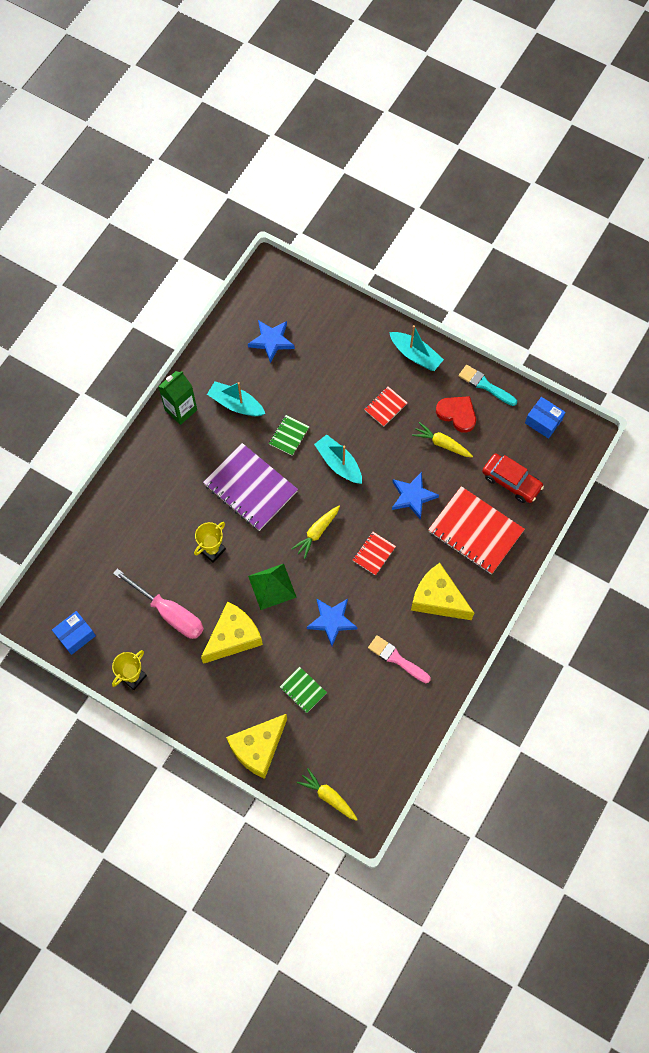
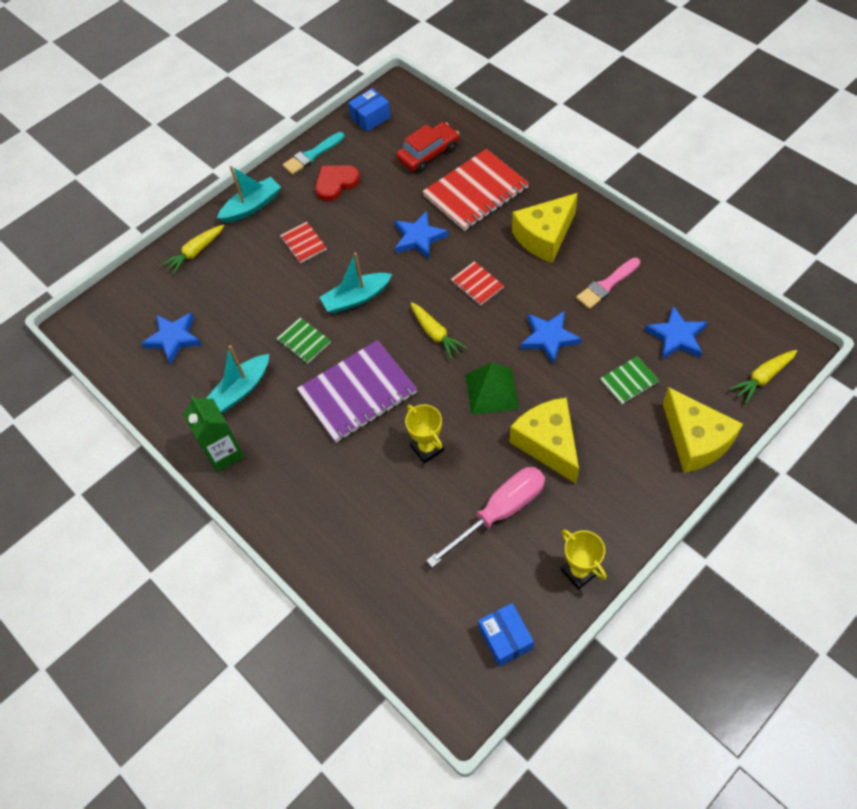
camera: 70 degrees left, 10 degrees down
yellow carrot [412,422,473,457] -> yellow carrot moved to [161,225,224,275]
none -> blue star [645,306,707,359]

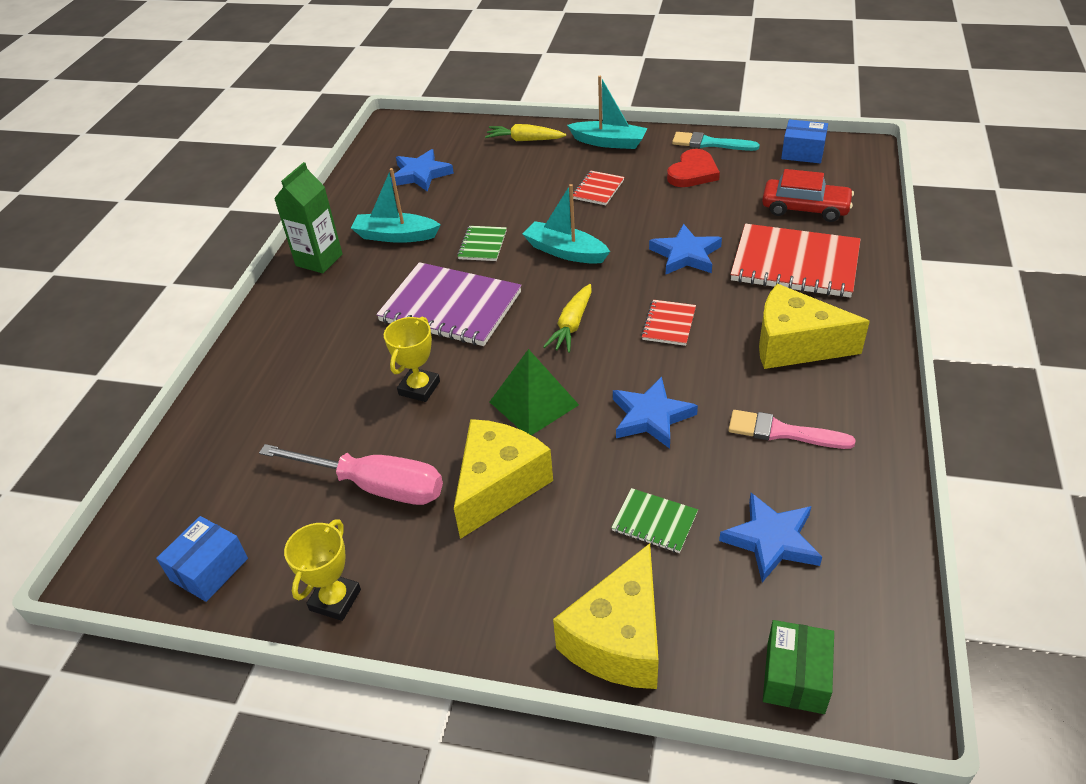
camera: 55 degrees right, 15 degrees down
red heart [315,165,360,201] -> red heart turned 105 degrees clockwise [667,149,720,187]
yellow carrot [729,350,797,404] -> green box [763,620,834,714]

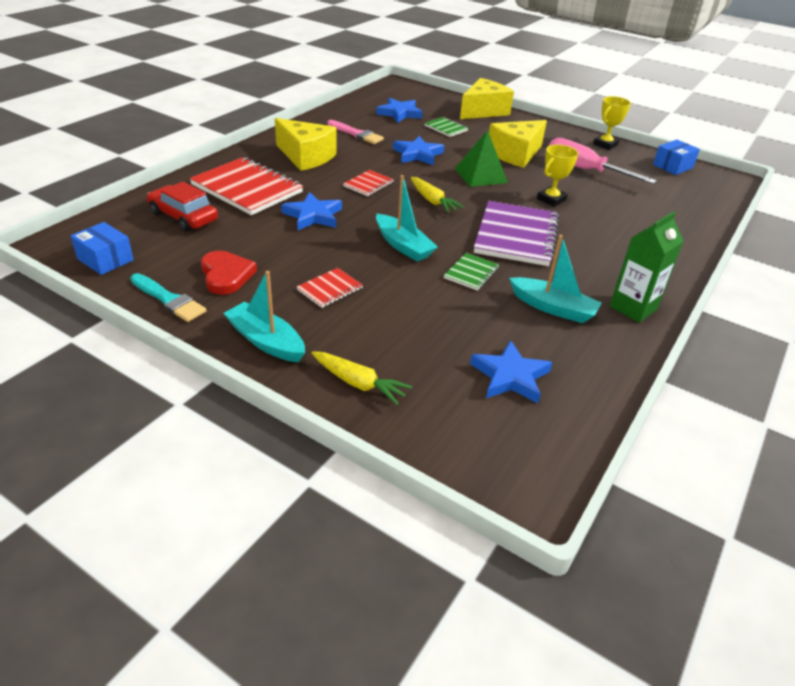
camera: 165 degrees left, 5 degrees down
purple notebook [376,262,522,346] -> purple notebook turned 60 degrees clockwise [474,201,559,266]
yellow carrot [543,284,592,353] -> yellow carrot turned 105 degrees clockwise [411,177,464,213]
red heart [667,149,720,187] -> red heart turned 105 degrees clockwise [201,251,257,295]
green box [763,620,834,714] -> none

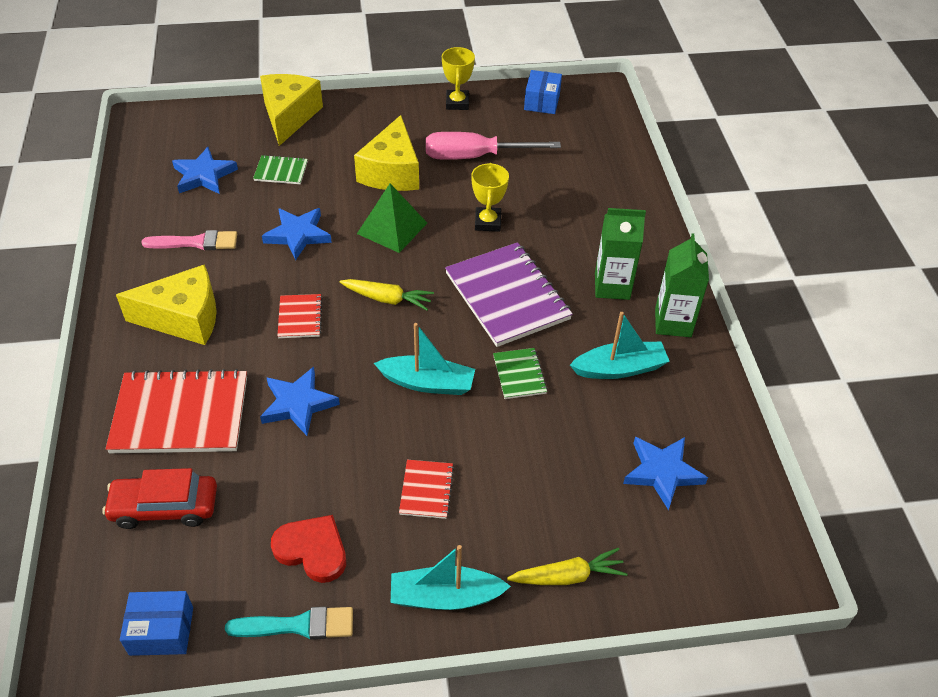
camera: 40 degrees left, 10 degrees up
none -> green carton [595,208,646,300]

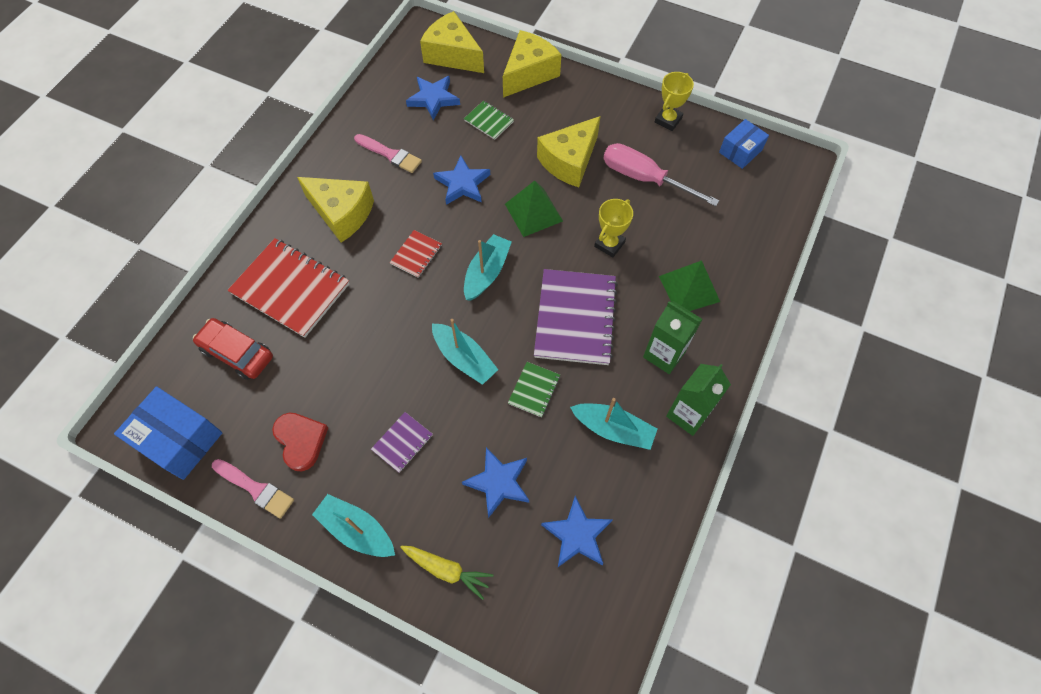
camera: 35 degrees right, 15 degrees up
blue box [120,591,193,656] -> blue box [114,386,222,480], size x1.59
turquoise brush [225,606,353,640] -> pink brush [212,459,294,519]
blue star [260,367,340,436] -> blue star moved to [462,447,529,518]
yellow carrot [340,279,434,310] -> turquoise boat [464,234,512,301]
red notebook [399,460,454,519] -> purple notebook [371,412,433,473]
none -> yellow cheese [420,11,484,73]
none -> green pyramid [659,260,720,311]

